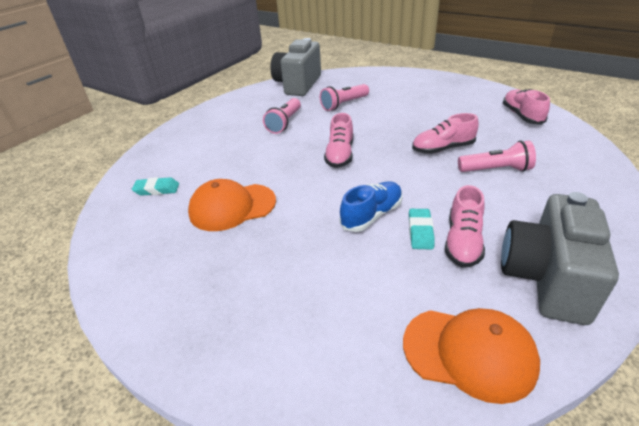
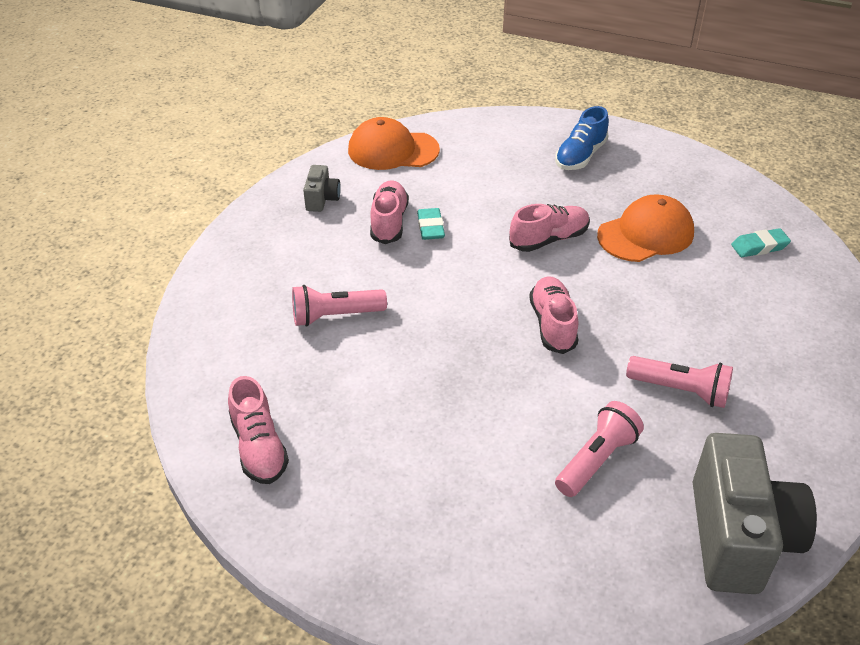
camera: 165 degrees right, 5 degrees up
pink flashlight [263,98,301,134] -> pink flashlight turned 105 degrees clockwise [626,356,733,408]
blue shoe [339,181,403,232] -> blue shoe moved to [555,106,609,170]
pink shoe [412,113,479,154] -> pink shoe moved to [509,204,590,252]
grey camera [501,192,619,325] -> grey camera [303,165,341,212], size x0.46

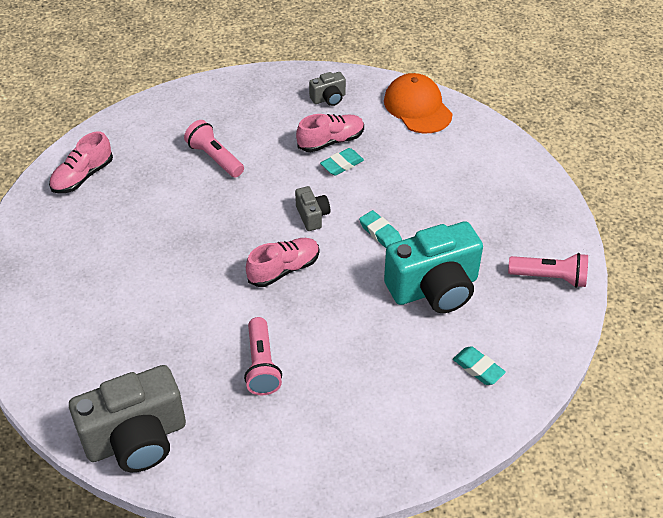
camera: 60 degrees right, 5 degrees up
pink shoe [509,204,590,252] -> turquoise eraser [359,210,402,248]
blue shoe [555,106,609,170] -> none
pink flashlight [555,401,644,497] -> pink flashlight moved to [508,253,588,288]
orange cap [597,194,694,262] -> turquoise camera [384,221,483,313]
none -> grey camera [295,186,330,231]

